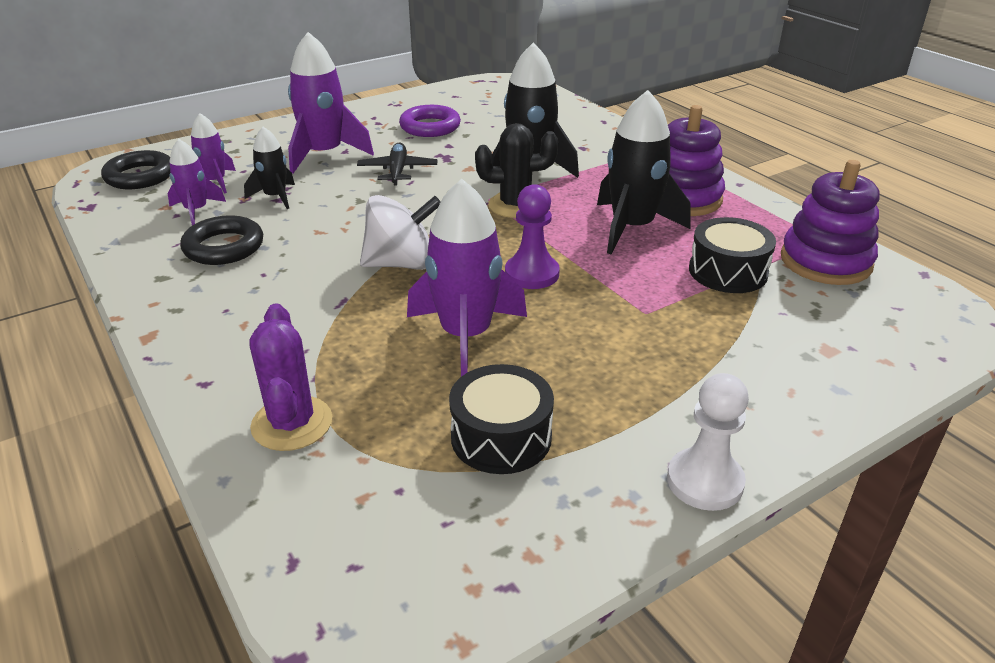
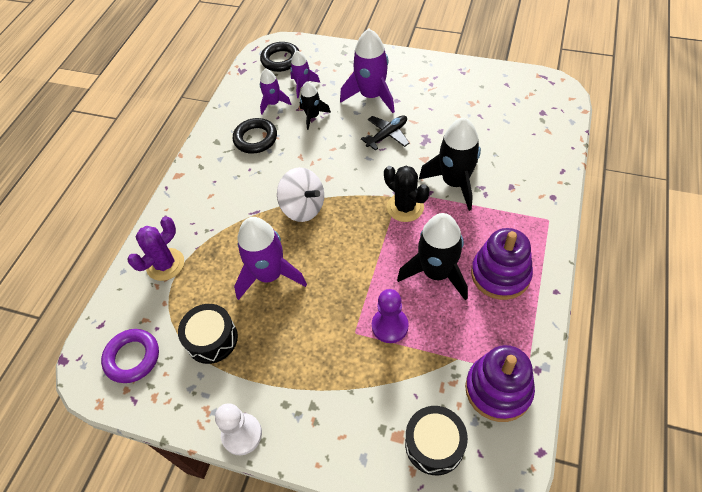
camera: 55 degrees right, 20 degrees up
purple ring [399,105,461,137] -> purple ring moved to [101,329,159,383]
purple pawn [505,184,560,289] -> purple pawn moved to [372,289,409,343]
black drum [689,217,776,293] -> black drum moved to [405,406,468,475]

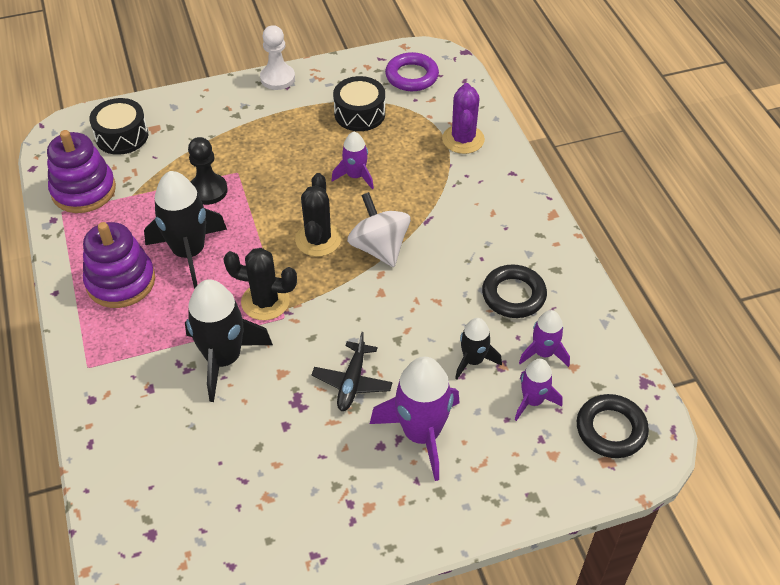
camera: 140 degrees right, 5 degrees down
purple rocket [234,217,307,300] -> purple rocket [331,132,374,189], size x0.56
white spinning top [277,167,324,222] -> white spinning top turned 60 degrees clockwise [347,192,411,267]
purple pawn [372,289,409,343] -> black pawn [188,137,228,205]
none -> black cactus [295,173,341,257]

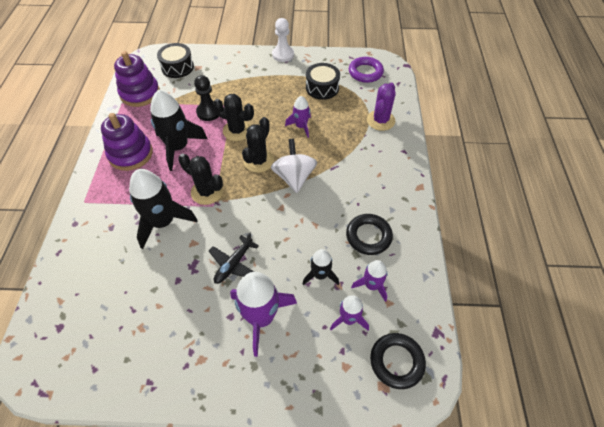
camera: 20 degrees right, 5 degrees up
none -> black cactus [213,94,254,141]

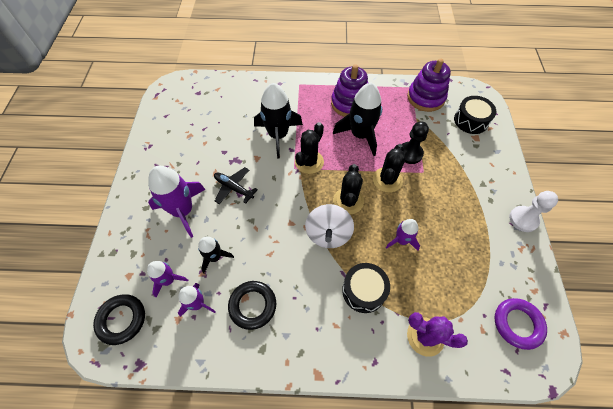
camera: 90 degrees right, 5 degrees up
black cactus [242,117,274,173] -> black cactus turned 75 degrees clockwise [333,164,364,215]
white spinning top [271,139,317,193] -> white spinning top turned 105 degrees clockwise [305,204,354,248]
black drum [306,63,340,100] -> black drum moved to [342,263,390,313]

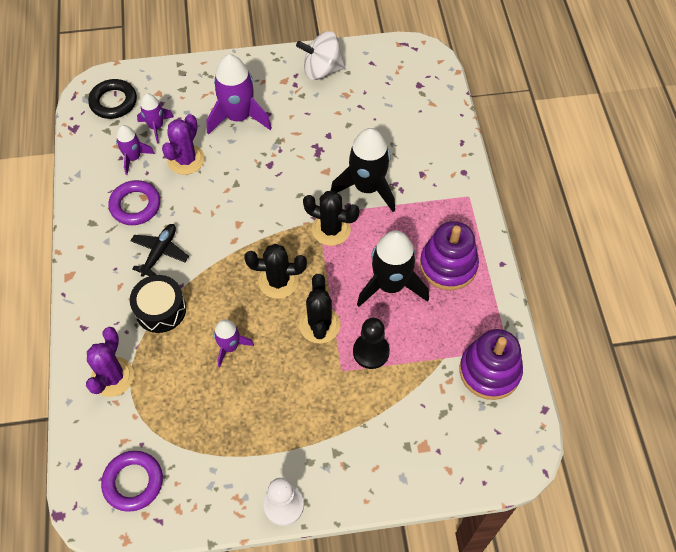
camera: 80 degrees right, 0 degrees up
black rocket [198,237,234,273] -> purple cactus [162,114,205,175]
black plane [214,167,258,204] -> black plane moved to [130,224,189,277]
black ring [228,281,276,330] -> purple ring [109,180,160,225]
white spinning top [305,204,354,248] -> white spinning top moved to [296,31,345,80]
black cactus [373,144,405,192] -> black cactus turned 75 degrees clockwise [299,274,341,343]
black drum [454,96,496,134] -> none

